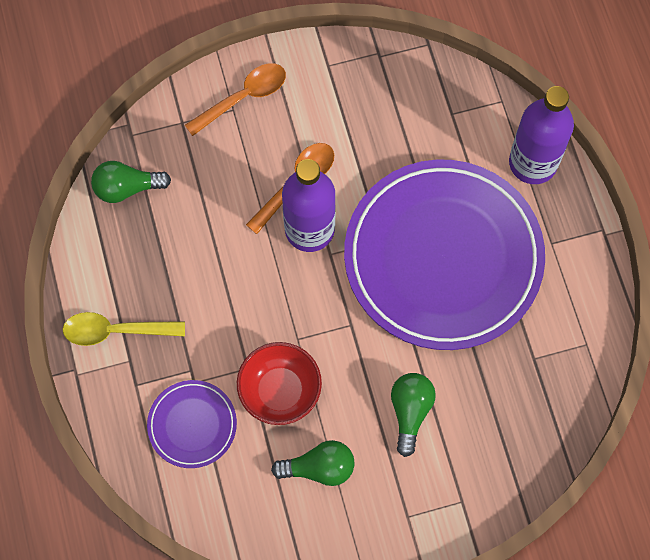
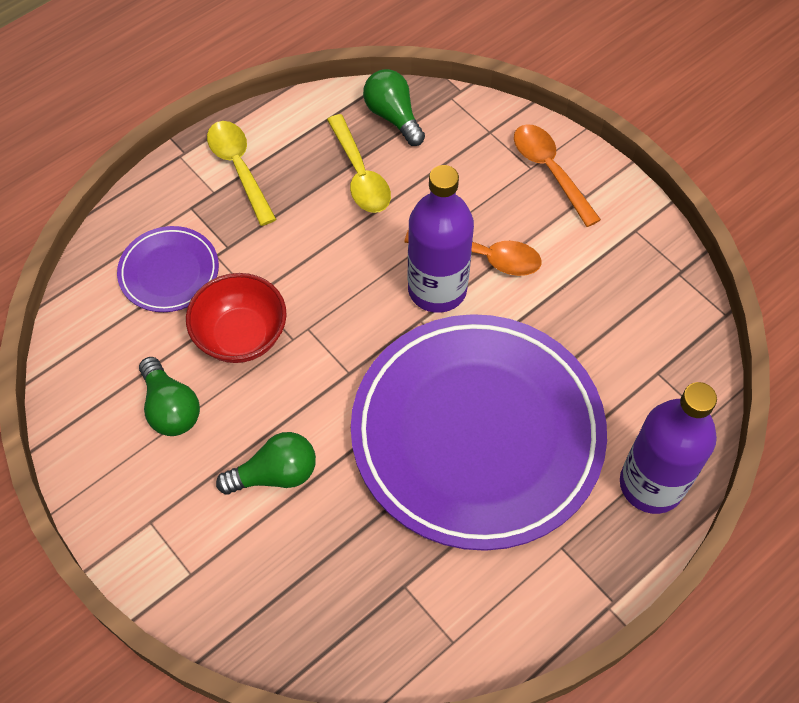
camera: 65 degrees right, 10 degrees down
orange spoon [185,63,286,136] -> orange spoon turned 150 degrees counterclockwise [514,124,601,227]
none -> yellow spoon [327,114,391,213]

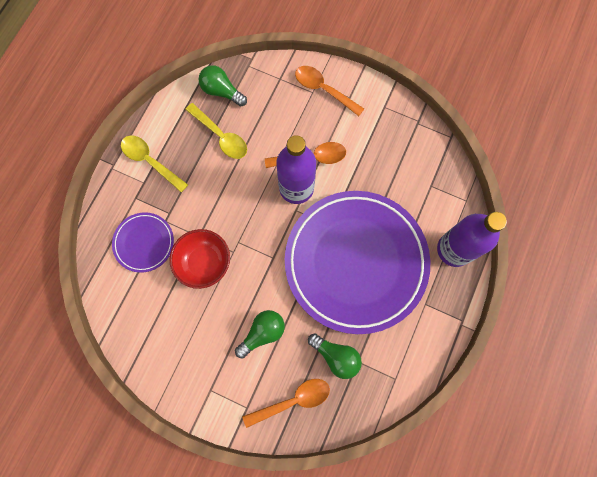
camera: 25 degrees left, 15 degrees up
green light bulb [139,357,200,436] -> green light bulb moved to [308,333,362,379]
none -> orange spoon [242,379,330,428]

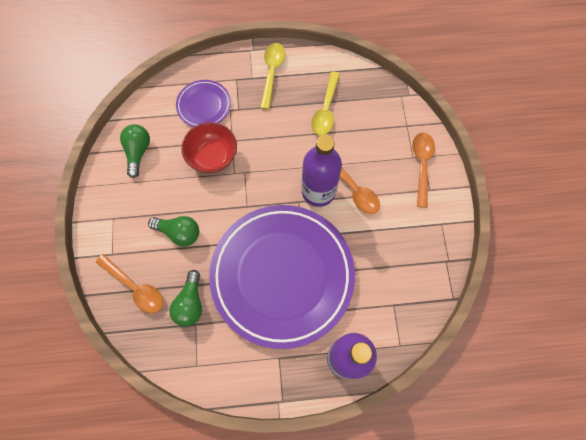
camera: 60 degrees right, 5 degrees down
green light bulb [199,65,247,107] -> green light bulb moved to [120,124,150,178]

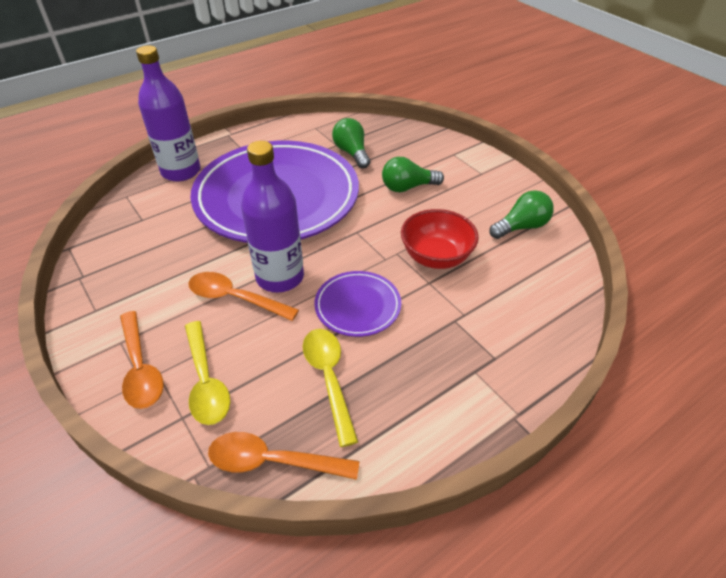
camera: 150 degrees right, 25 degrees down
orange spoon [96,254,163,313] -> orange spoon moved to [208,432,359,480]
green light bulb [120,124,150,178] -> green light bulb turned 90 degrees counterclockwise [489,190,554,239]
purple plate [176,80,231,127] -> purple plate moved to [314,271,401,337]
yellow spoon [260,43,286,109] -> yellow spoon moved to [185,321,230,425]

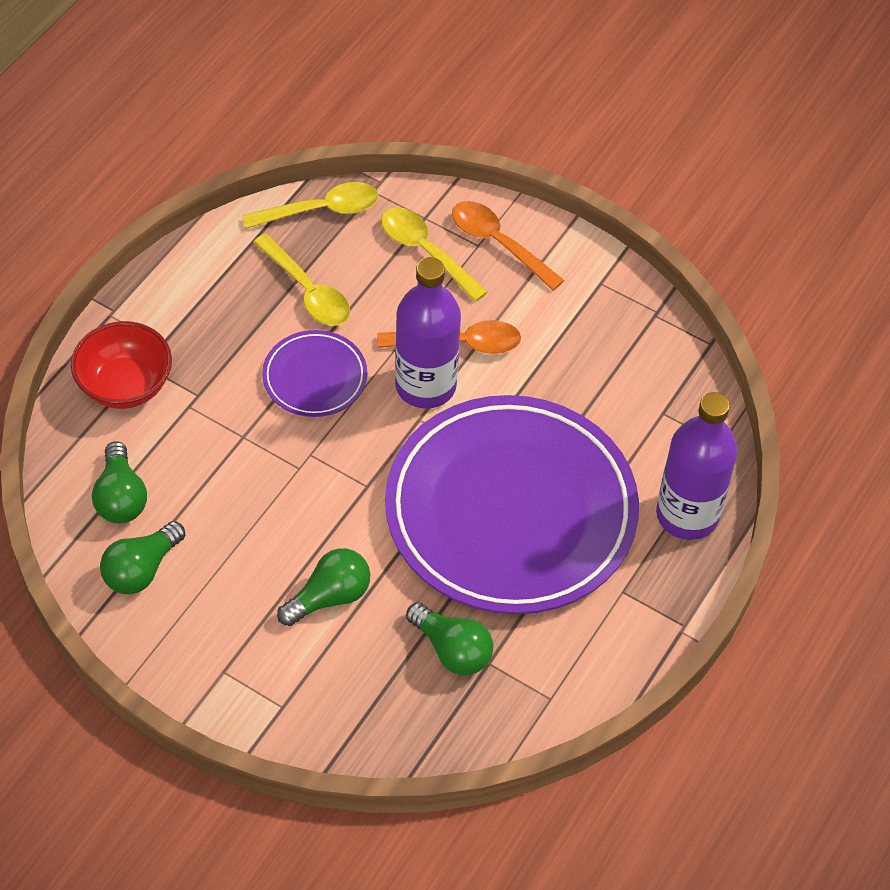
camera: 155 degrees right, 10 degrees up
orange spoon [208,432,359,480] -> yellow spoon [242,182,378,229]
red bowl [401,209,479,269] -> red bowl moved to [71,321,172,409]
none -> green light bulb [92,441,147,524]

